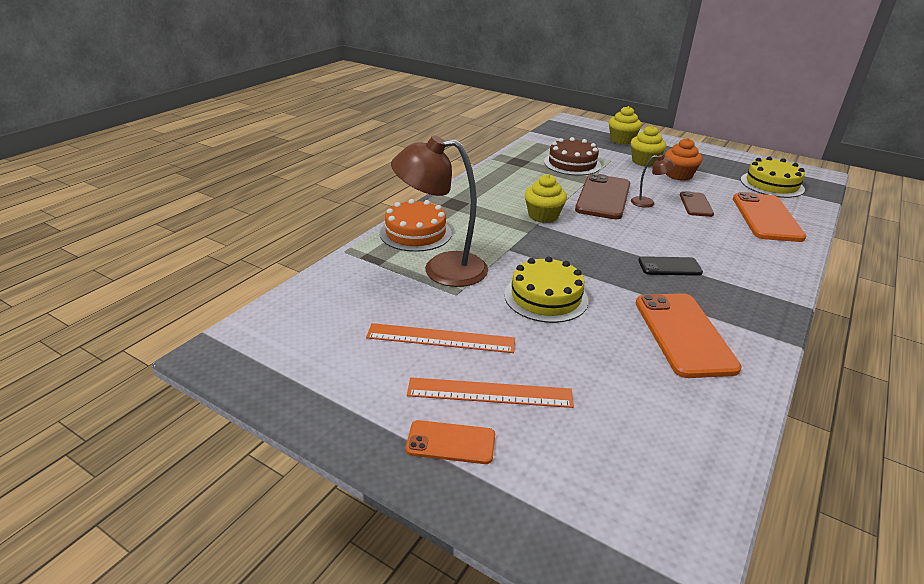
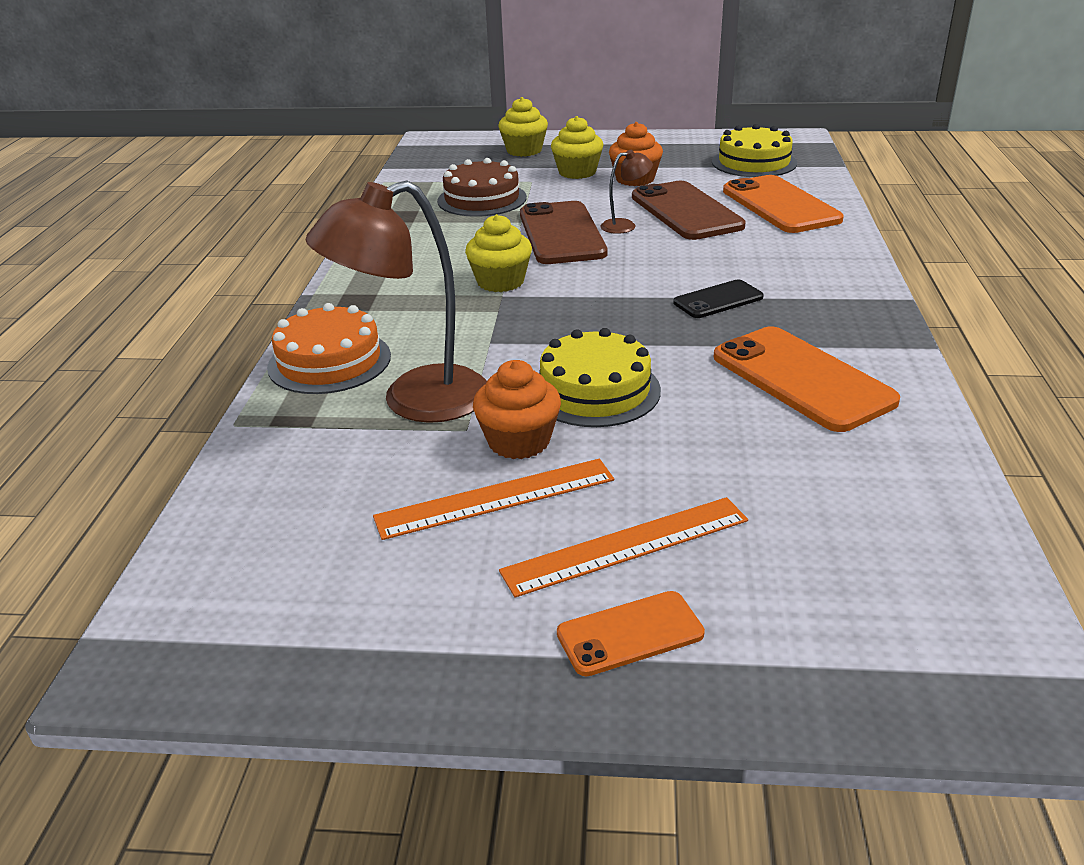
camera: 25 degrees left, 0 degrees up
brown phone [680,191,714,217] -> brown phone [632,181,746,240], size x1.83
none -> orange cupcake [473,360,561,459]

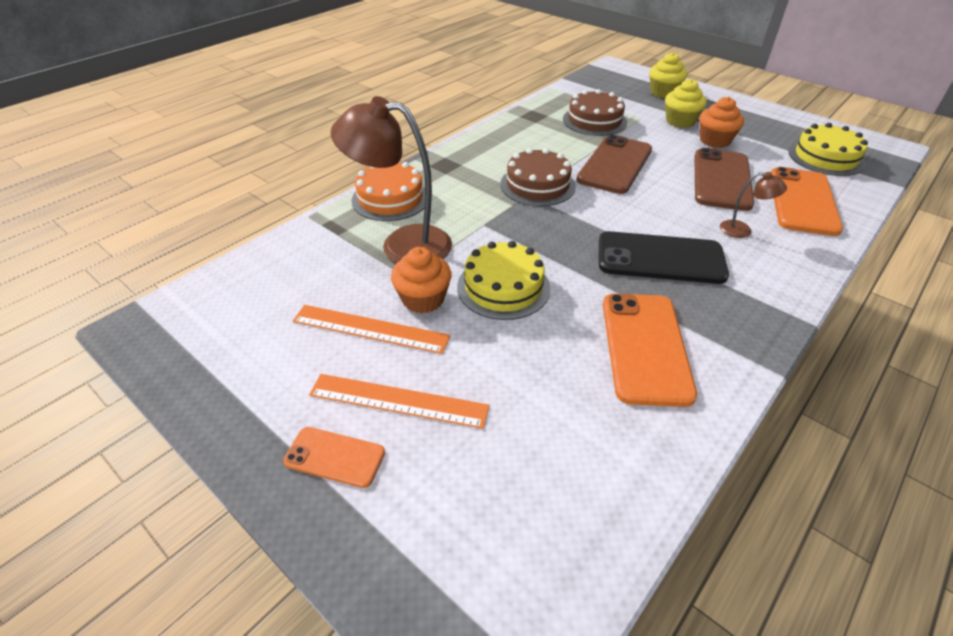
camera: 35 degrees right, 10 degrees up
yellow cupcake [465,214,532,292] -> brown cake [500,148,576,206]
brown lamp [601,150,653,234] -> brown lamp moved to [720,172,787,238]
black phone [673,280,764,318] -> black phone [599,231,729,284], size x1.83

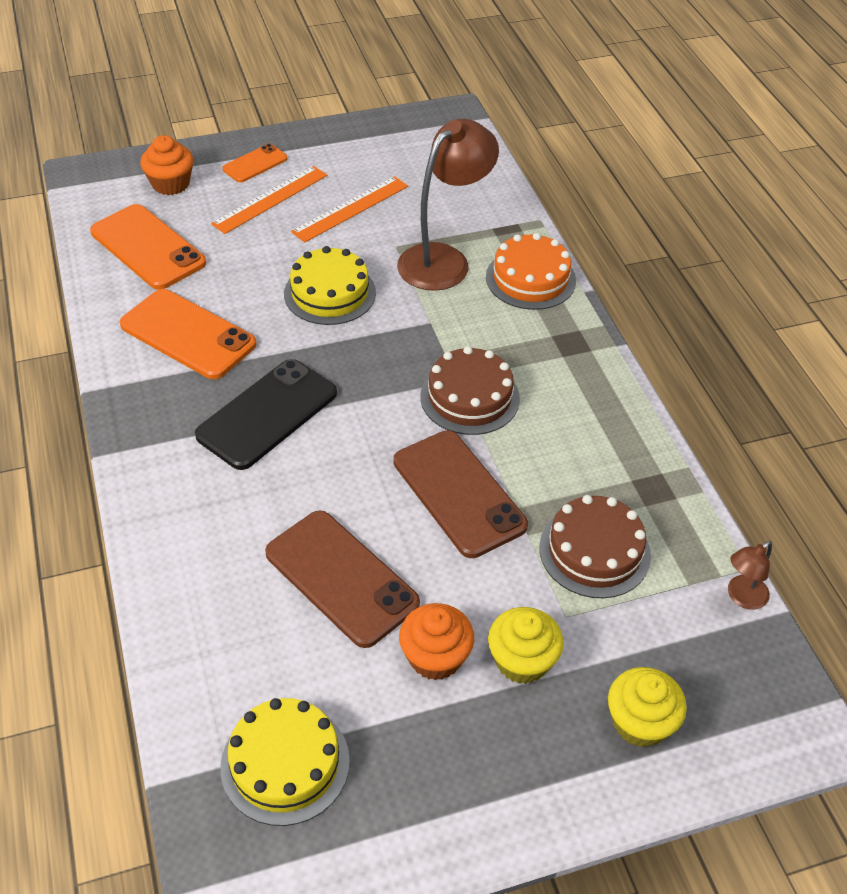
camera: 120 degrees right, 5 degrees up
orange cupcake [391,247,452,313] -> orange cupcake moved to [140,135,193,195]
brown lamp [720,172,787,238] -> brown lamp moved to [728,541,772,610]
orange phone [771,167,843,236] -> orange phone moved to [90,204,206,290]

